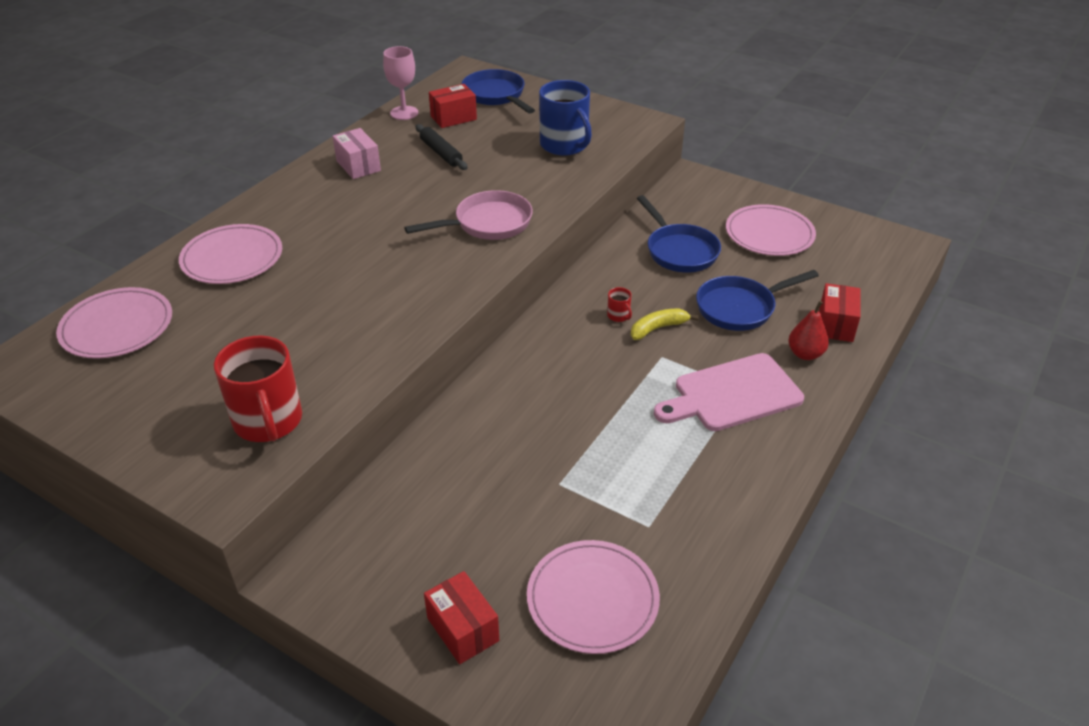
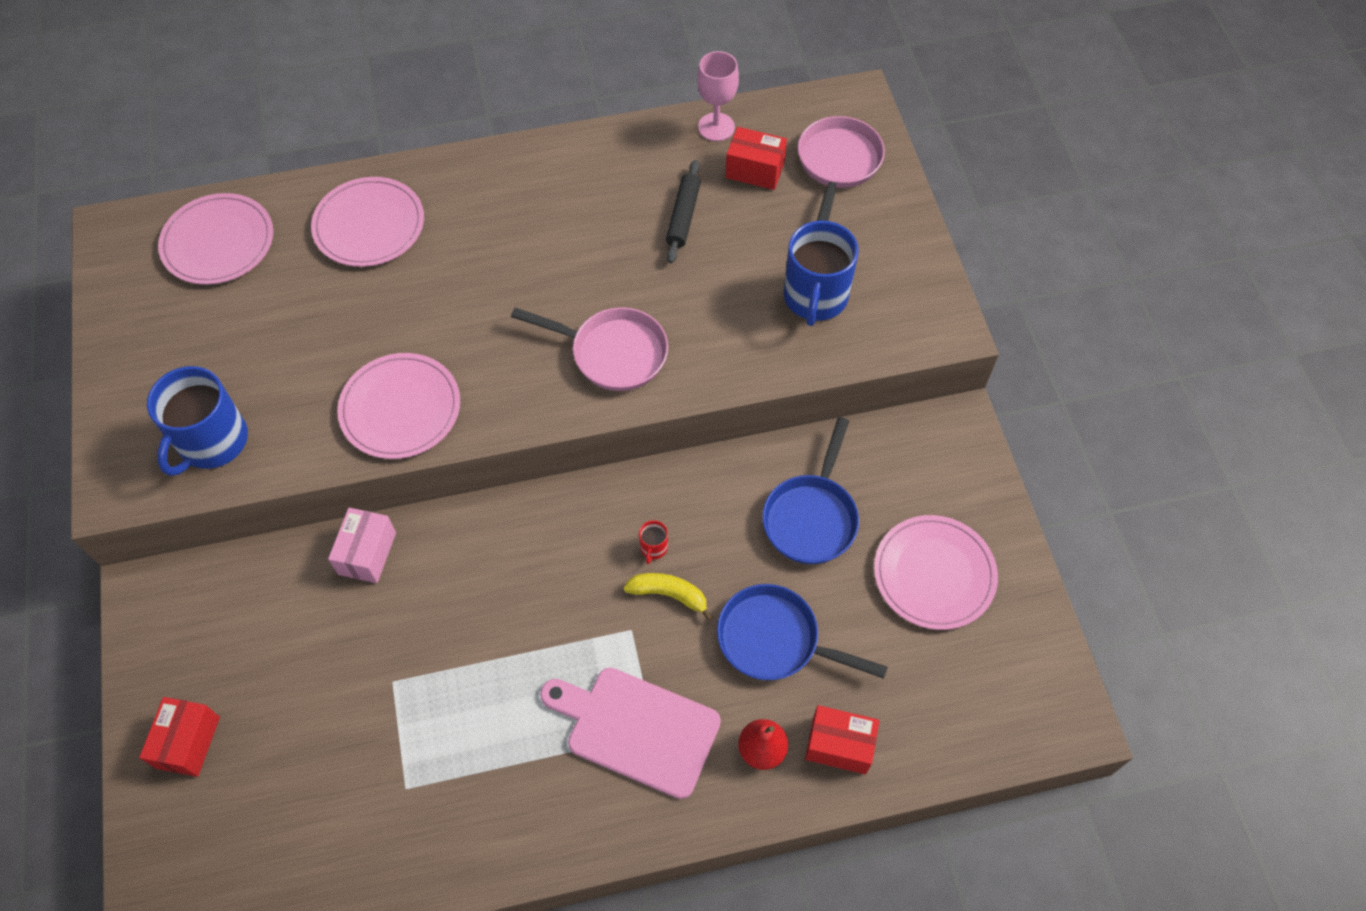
camera: 45 degrees right, 20 degrees up
red mug [214,335,302,442] -> blue mug [147,366,248,476]
pink box [333,128,381,179] -> pink box moved to [328,508,396,583]
blue pan [462,69,535,114] -> pink pan [798,116,885,221]
pink plate [527,540,660,654] -> pink plate moved to [337,353,460,459]
red box [819,283,860,342] -> red box turned 45 degrees clockwise [805,705,879,774]

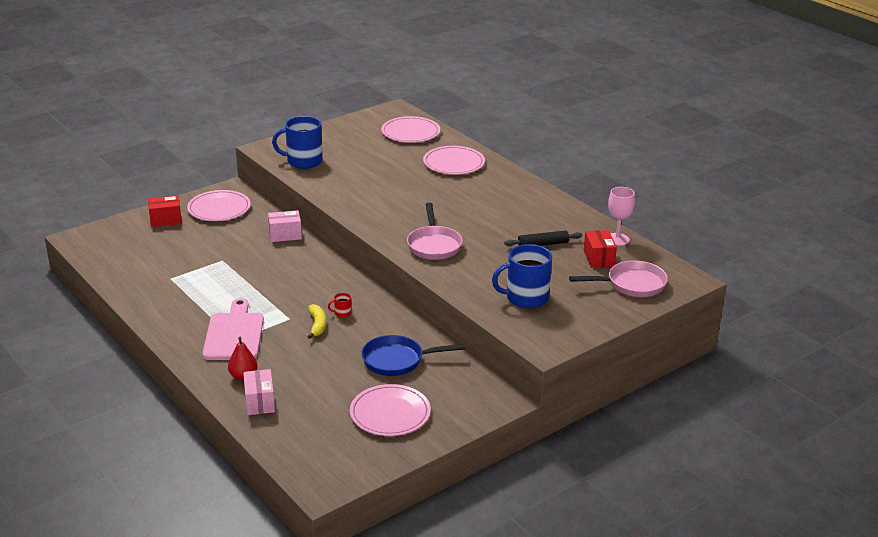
camera: 65 degrees right, 30 degrees down
pink plate [337,353,460,459] -> pink plate moved to [187,190,251,221]
blue pan [717,584,888,680] -> none
red box [805,705,879,774] -> pink box [243,369,275,415]

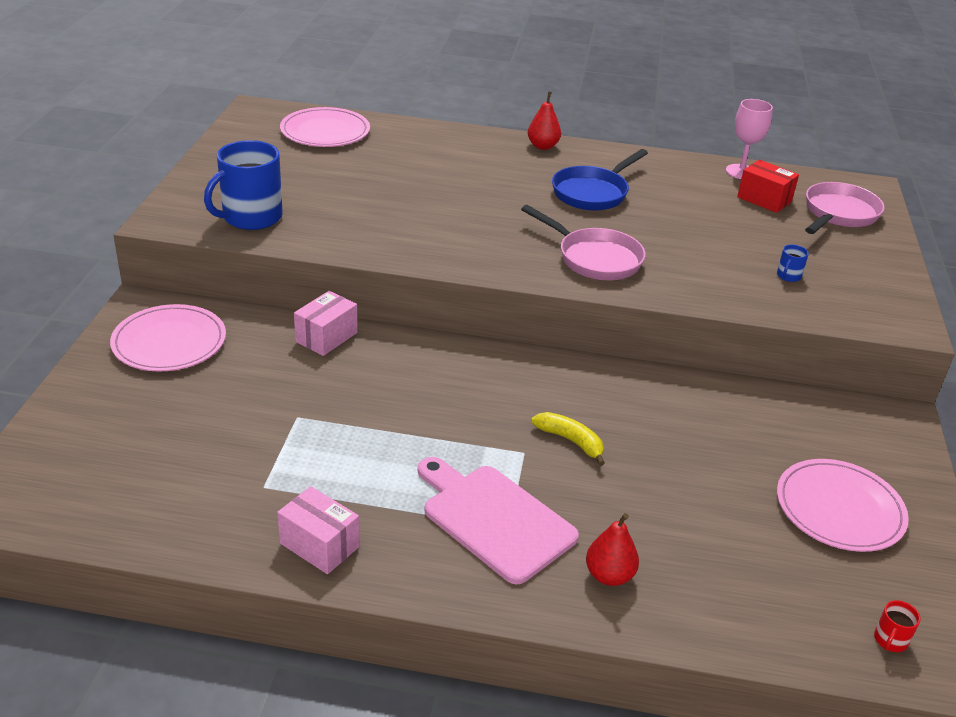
camera: 45 degrees left, 5 degrees up
red box [148,196,182,227] -> none
pink box [243,369,275,415] -> pink box moved to [277,486,359,574]
red mug [328,293,351,318] -> red mug moved to [874,600,921,652]
blue pan [362,335,466,376] -> blue pan moved to [552,149,648,211]
pink plate [423,146,485,175] -> none
blue mug [492,244,552,308] -> blue mug [777,245,809,282], size x0.41
black rolling pin [504,231,582,246] -> none
none -> red pear [528,91,561,150]

